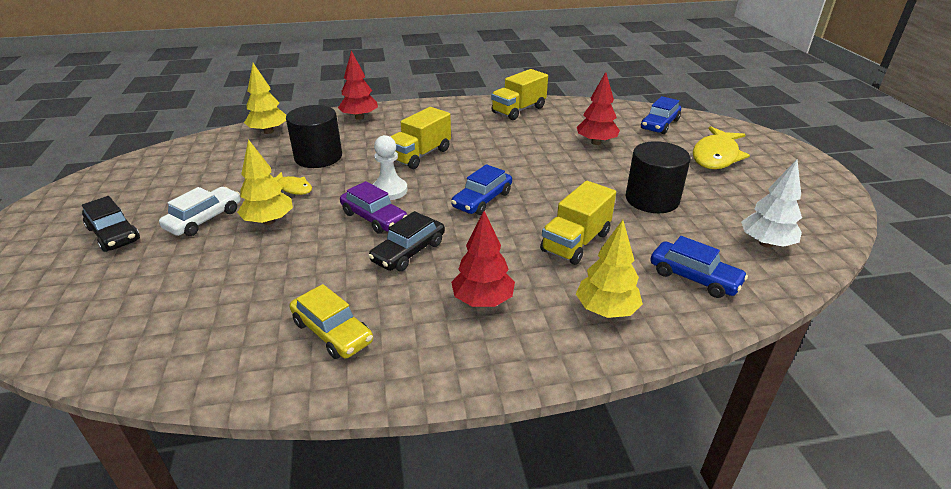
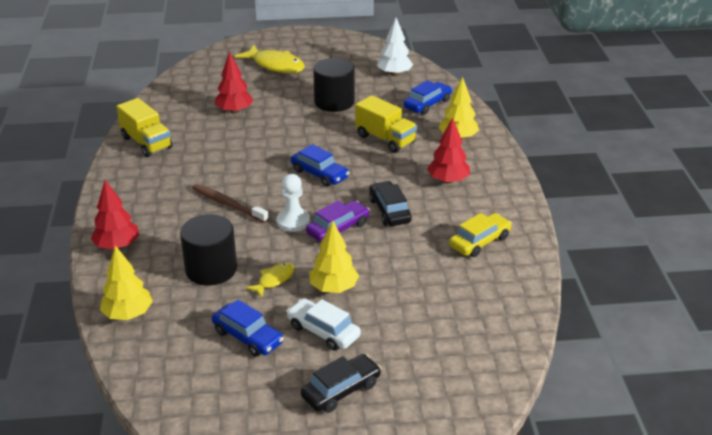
camera: 85 degrees left, 0 degrees up
black car [368,211,445,271] -> black car turned 150 degrees counterclockwise [369,181,412,226]
yellow truck [390,107,451,169] -> brown toothbrush [192,184,269,223]
blue car [641,96,681,134] -> blue car moved to [212,300,284,357]

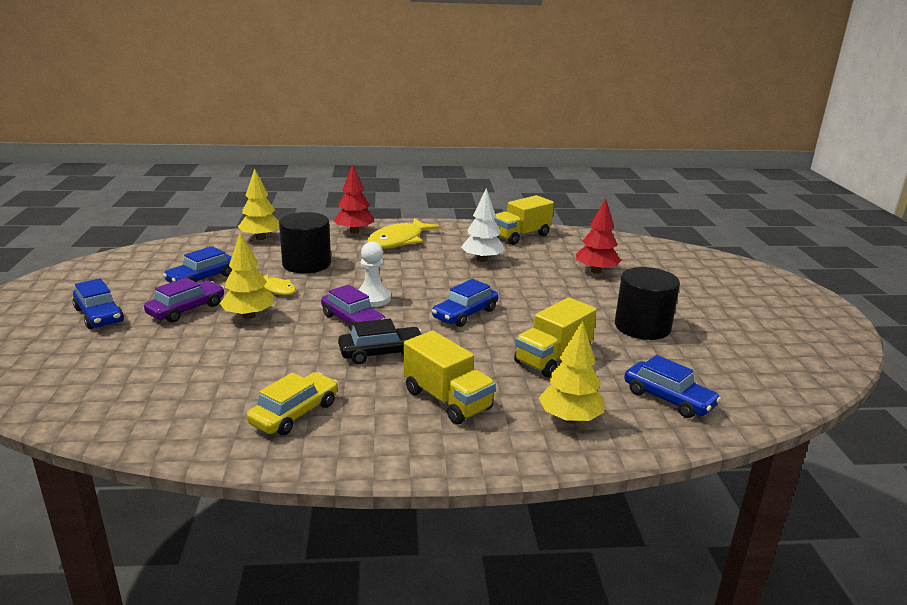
camera: 90 degrees right, 10 degrees down
brown toothbrush [192,184,269,223] -> none
yellow fish [235,45,305,73] -> yellow fish moved to [367,218,441,249]
white car [286,298,361,351] -> purple car [144,277,225,323]
black car [301,354,381,413] -> blue car [73,278,124,329]
white tree [377,18,413,76] -> white tree moved to [461,188,505,262]
red tree [427,117,470,184] -> yellow truck [403,330,496,424]
yellow car [449,213,512,257] -> yellow car turned 105 degrees counterclockwise [246,372,338,435]

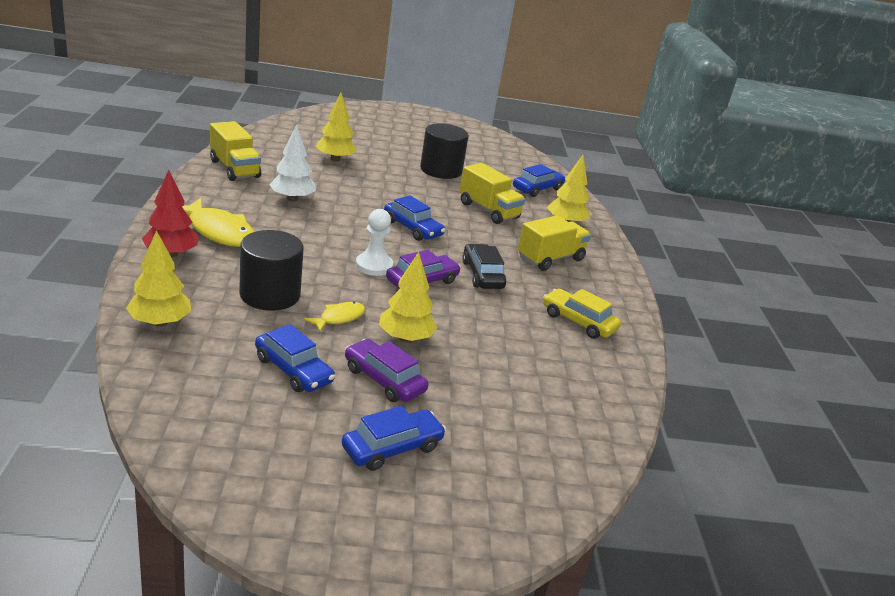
camera: 90 degrees left, 5 degrees up
red tree [576,198,621,274] -> yellow tree [316,93,357,162]

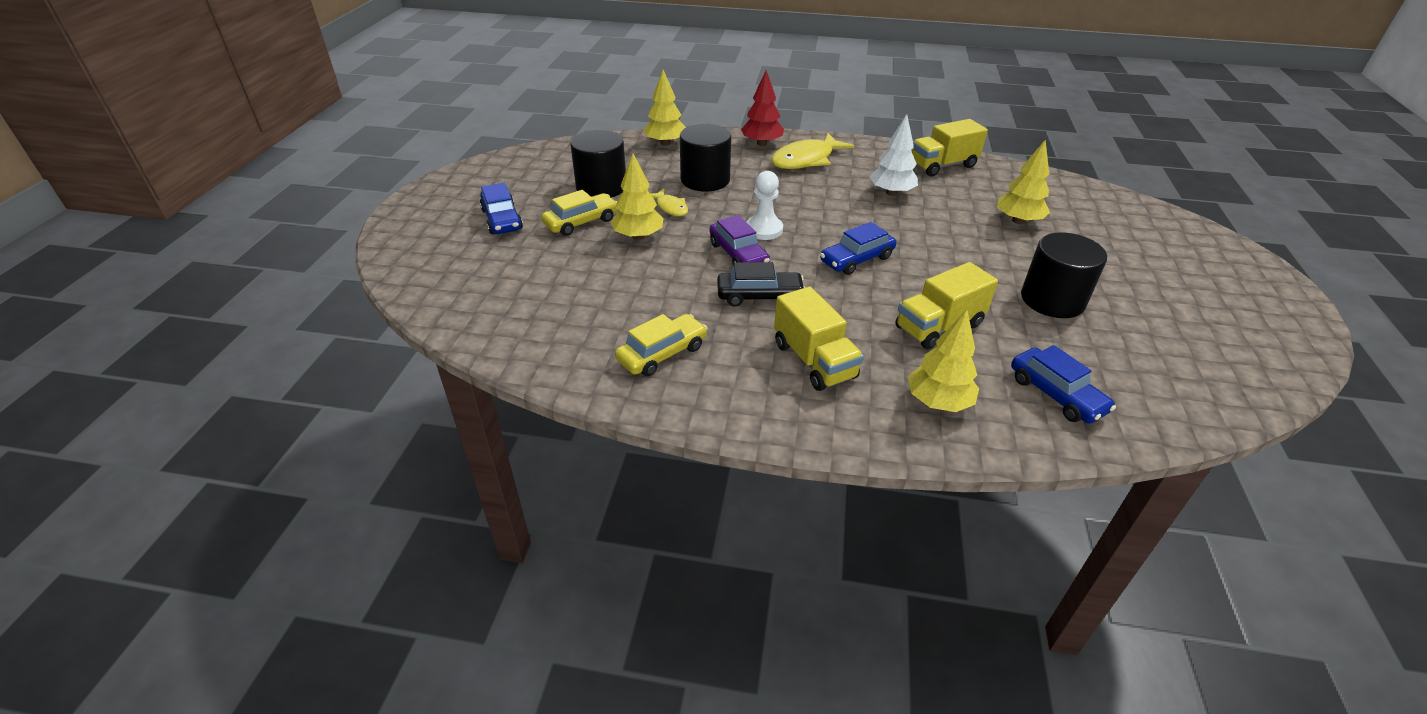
camera: 105 degrees right, 10 degrees up
blue car [255,324,335,392] -> black cylinder [570,130,626,198]
purple car [345,339,429,402] -> yellow car [541,190,618,236]

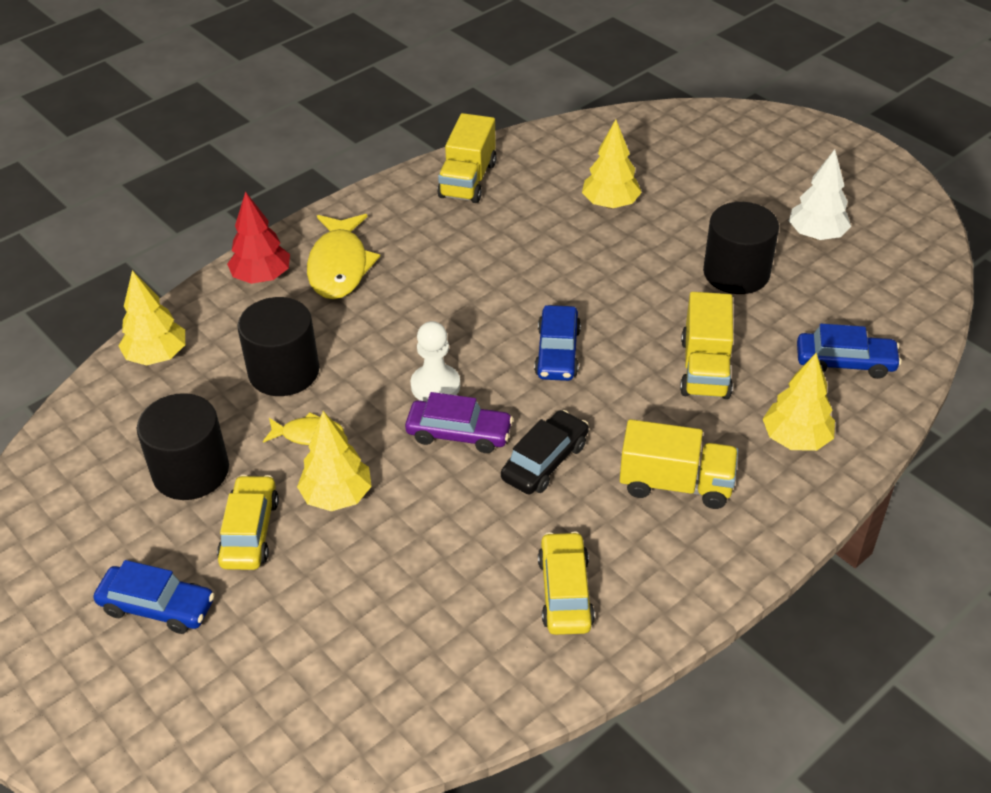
camera: 50 degrees left, 5 degrees up
white tree [870,114,918,196] -> white tree moved to [789,149,851,240]

